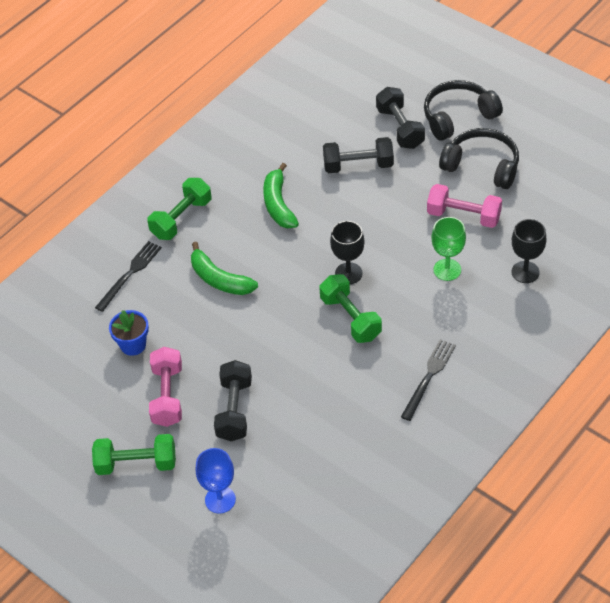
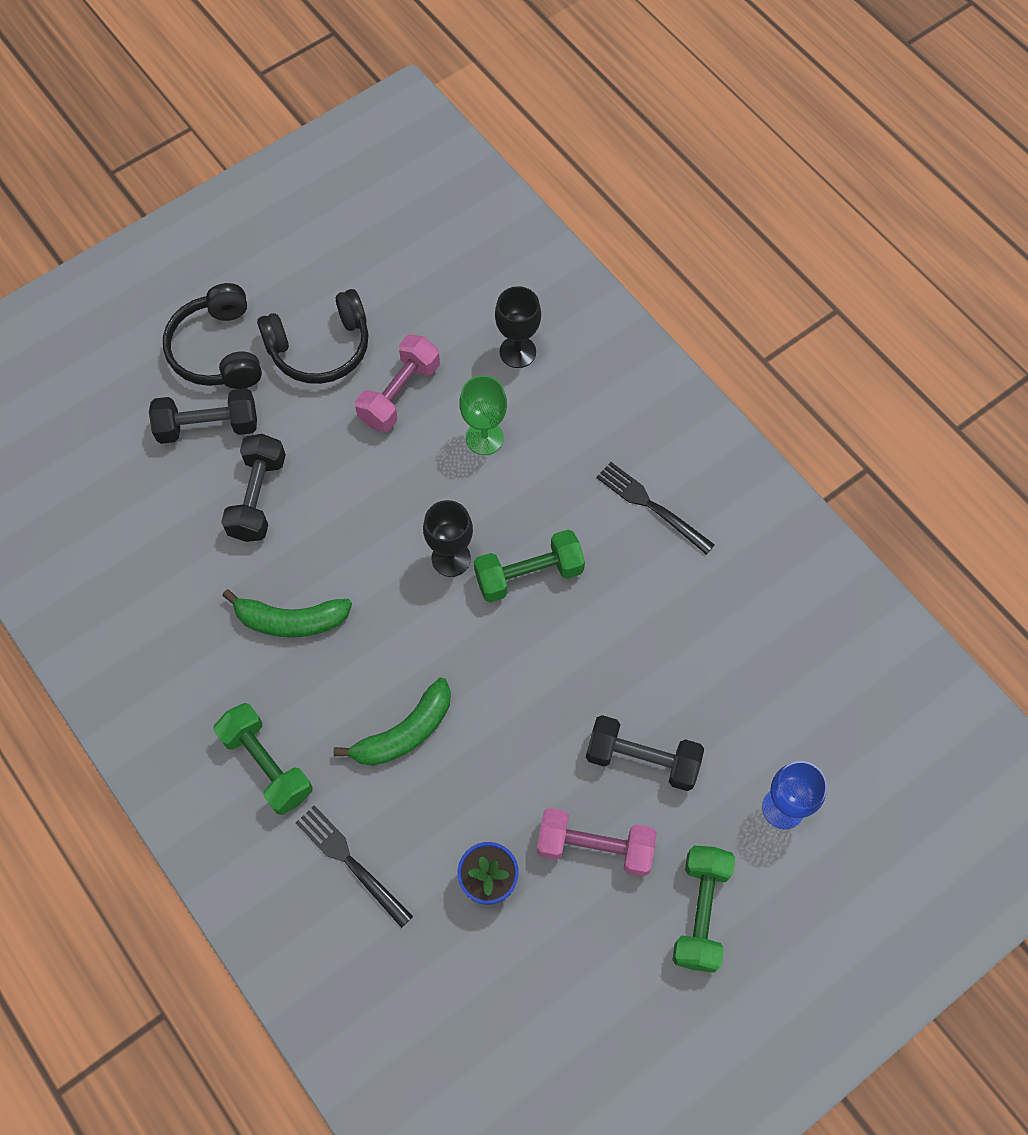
camera: 80 degrees left, 15 degrees up
black headphones [439,128,519,189] -> black headphones turned 150 degrees counterclockwise [257,289,369,384]

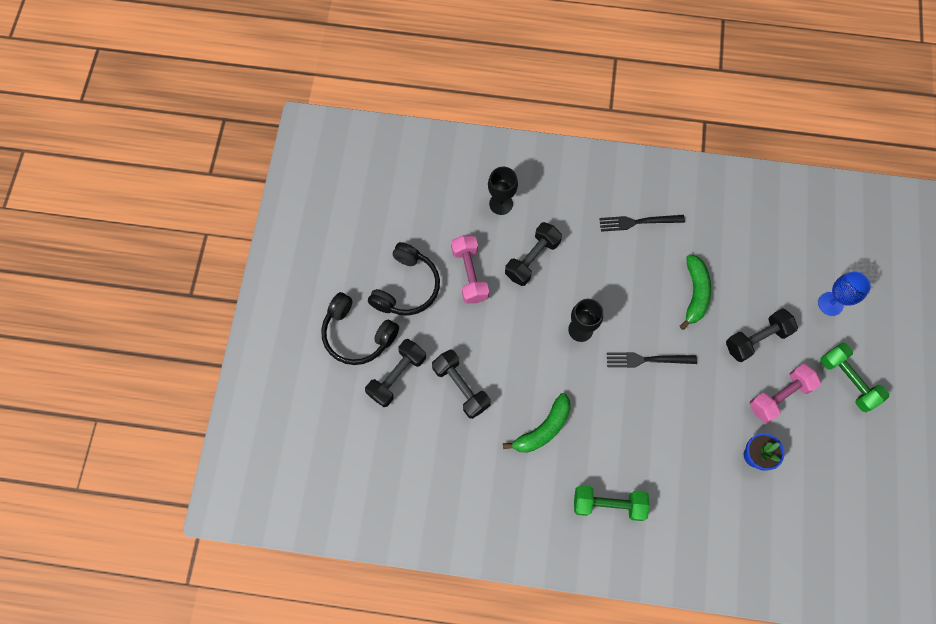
camera: 45 degrees left, 5 degrees up
black fork [296,805,413,928] -> black fork moved to [607,352,697,367]
green banana [333,678,451,766] -> green banana moved to [680,254,711,330]
green goblet [459,375,507,455] -> black dumbbell [505,222,562,286]
green dumbbell [474,530,585,602] -> none

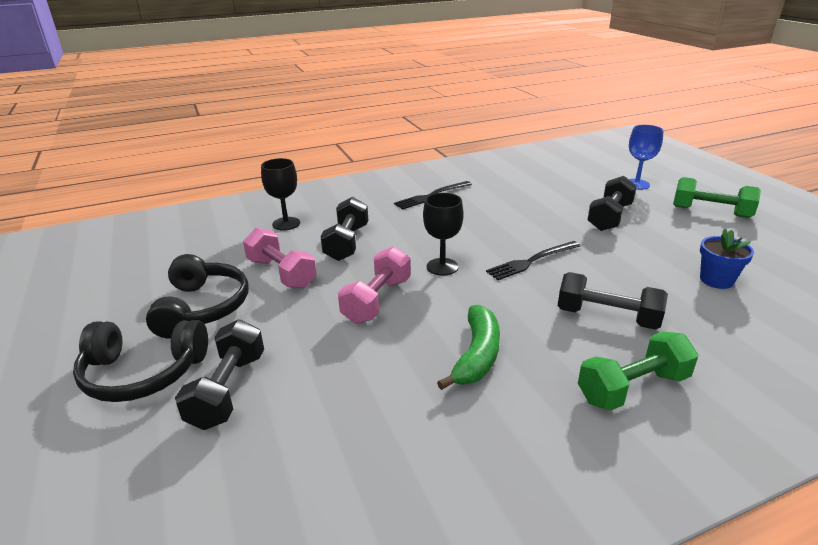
camera: 30 degrees left, 40 degrees down
black dumbbell [432,349,491,419] -> black dumbbell moved to [558,272,668,330]
green banana [680,254,711,330] -> none
pink dumbbell [750,364,821,423] -> pink dumbbell moved to [338,246,411,324]

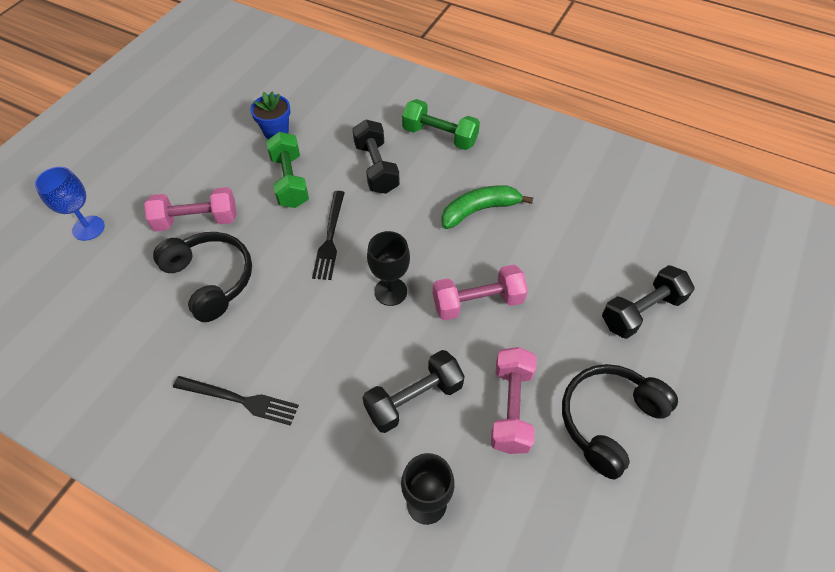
camera: 130 degrees left, 25 degrees up
black headphones [73,320,208,402] -> black headphones moved to [153,232,252,322]
black fork [486,241,580,280] -> black fork turned 75 degrees clockwise [312,191,345,280]
black dumbbell [588,176,637,231] -> pink dumbbell [144,187,237,231]
green dumbbell [673,177,761,218] -> green dumbbell moved to [266,132,309,208]

